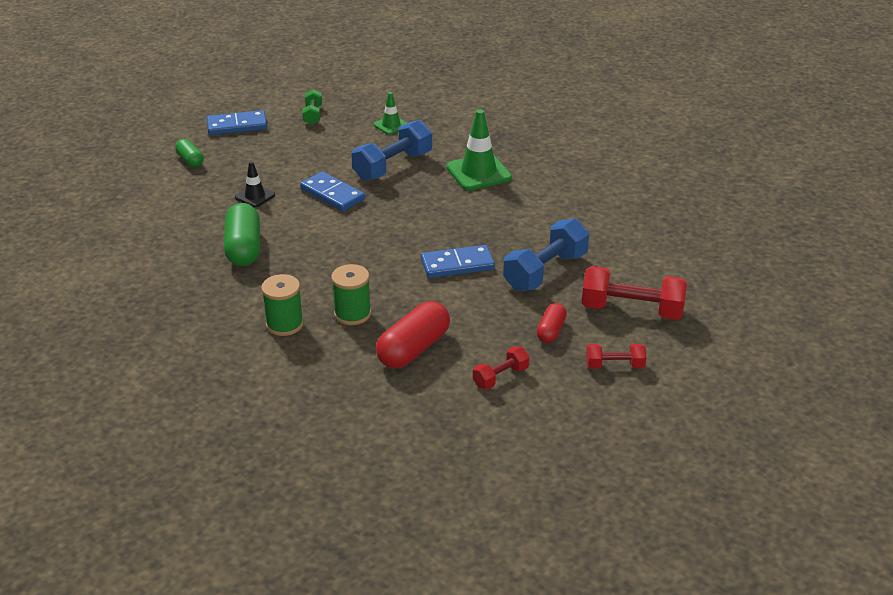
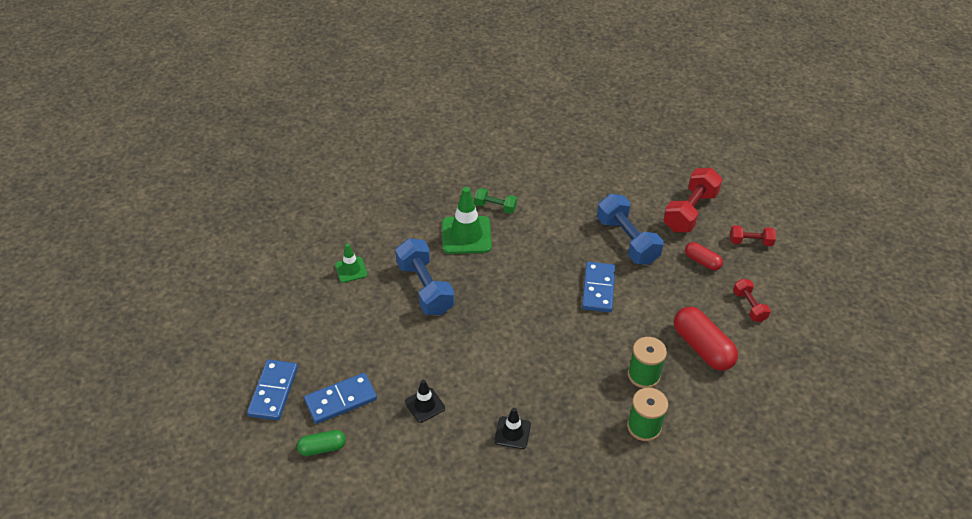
camera: 70 degrees left, 10 degrees up
green capsule [224,203,260,266] -> black traffic cone [495,408,531,449]
blue domino [300,171,365,211] -> blue domino moved to [304,373,377,424]
green dumbbell [302,89,322,125] -> green dumbbell moved to [474,188,517,214]
red dumbbell [586,344,646,369] -> red dumbbell turned 75 degrees clockwise [730,225,776,246]

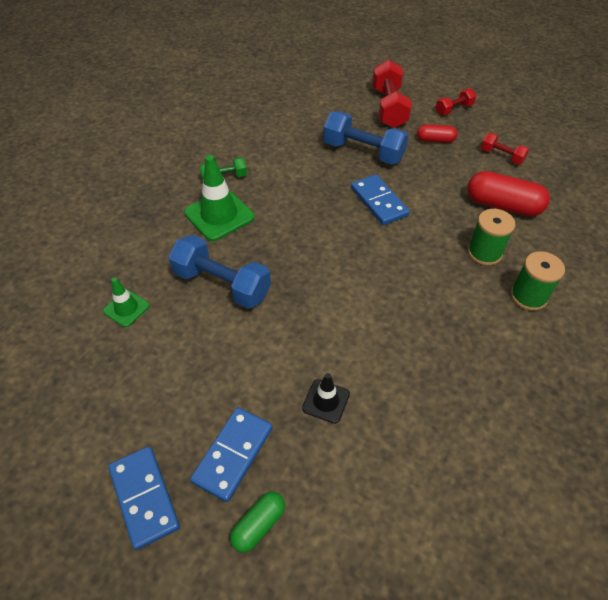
camera: 35 degrees left, 5 degrees up
black traffic cone [495,408,531,449] -> none

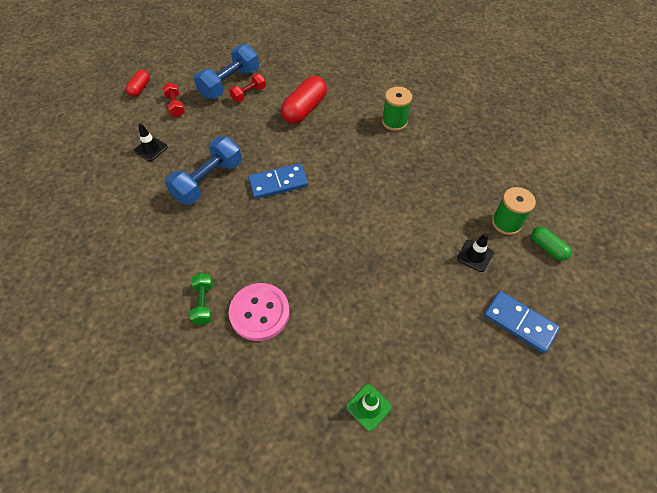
camera: 80 degrees left, 5 degrees up
blue domino [108,446,180,550] -> none
blue dumbbell [168,235,271,309] -> blue dumbbell moved to [194,44,259,99]
green traffic cone [184,155,254,241] -> pink button [229,283,290,341]
green capsule [230,492,285,553] -> green capsule moved to [531,227,572,261]
red dumbbell [372,60,412,128] -> black traffic cone [134,123,168,161]
red capsule [417,124,457,143] -> red capsule moved to [126,70,150,97]
green spool [468,209,515,266] -> green spool moved to [492,187,536,235]

